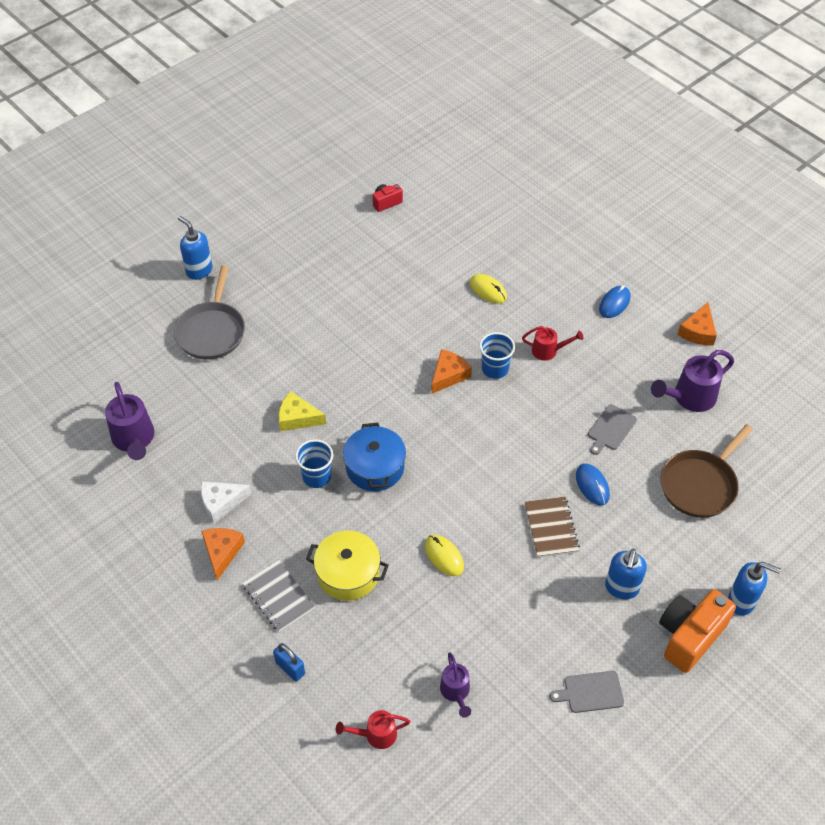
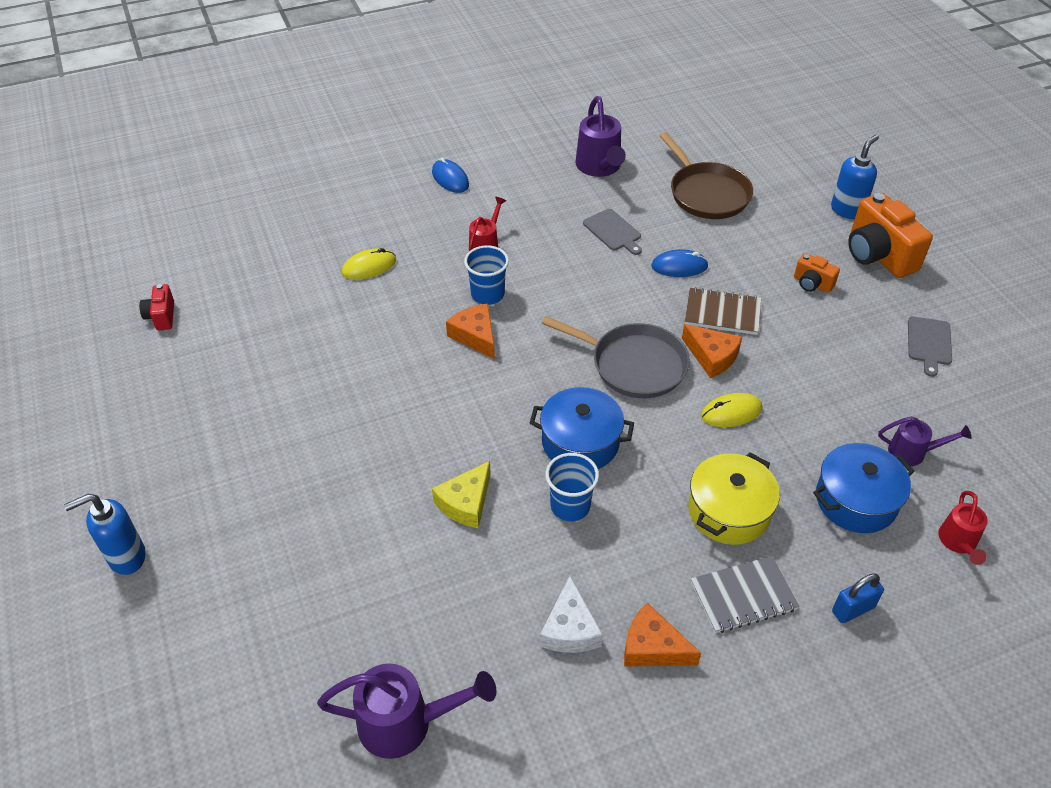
camera: 70 degrees left, 5 degrees down
grey pan [174,266,245,360] -> grey pan moved to [542,316,690,398]
blue soap dispenser [605,549,647,599] -> orange camera [794,253,840,293]
orange cheese [677,302,717,346] -> orange cheese moved to [682,324,742,378]
none -> blue pot [813,443,915,533]

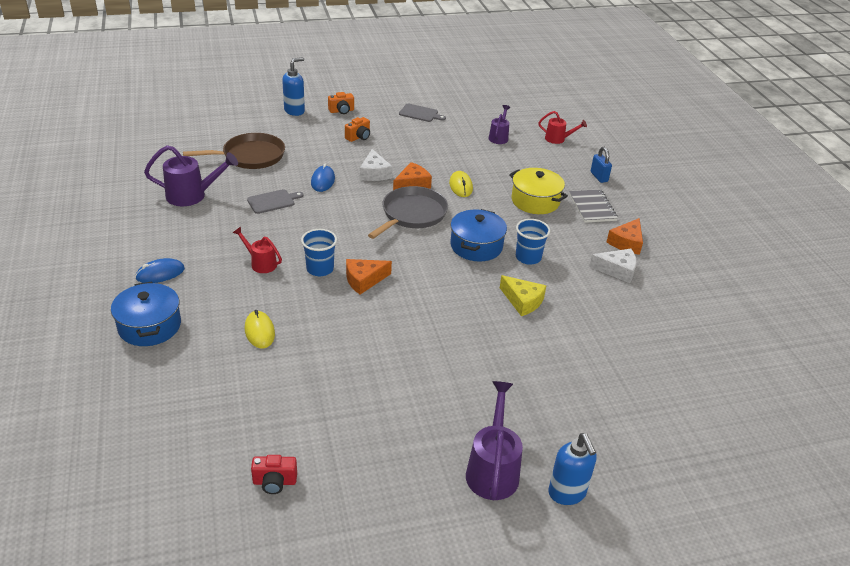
camera: 85 degrees left, 10 degrees down
purple watering can [317,663,496,759] -> purple watering can moved to [466,381,523,500]
brown notebook [685,287,761,335] -> white cheese [360,149,393,181]
blue pot [813,443,915,533] -> blue pot moved to [111,282,181,346]
blue soap dispenser [831,134,879,219] -> blue soap dispenser turned 90 degrees clockwise [282,57,305,116]
orange camera [848,193,933,278] -> orange camera [328,92,354,114], size x0.50

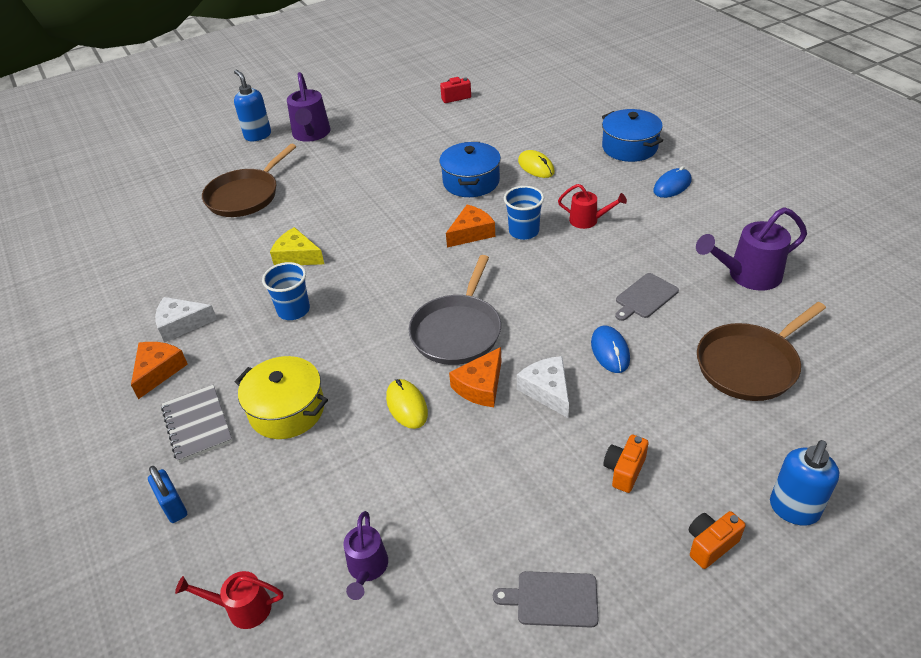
camera: 170 degrees right, 5 degrees up
blue pot [450,209,507,261] -> blue pot moved to [439,142,501,197]
none -> brown pan [202,144,296,217]

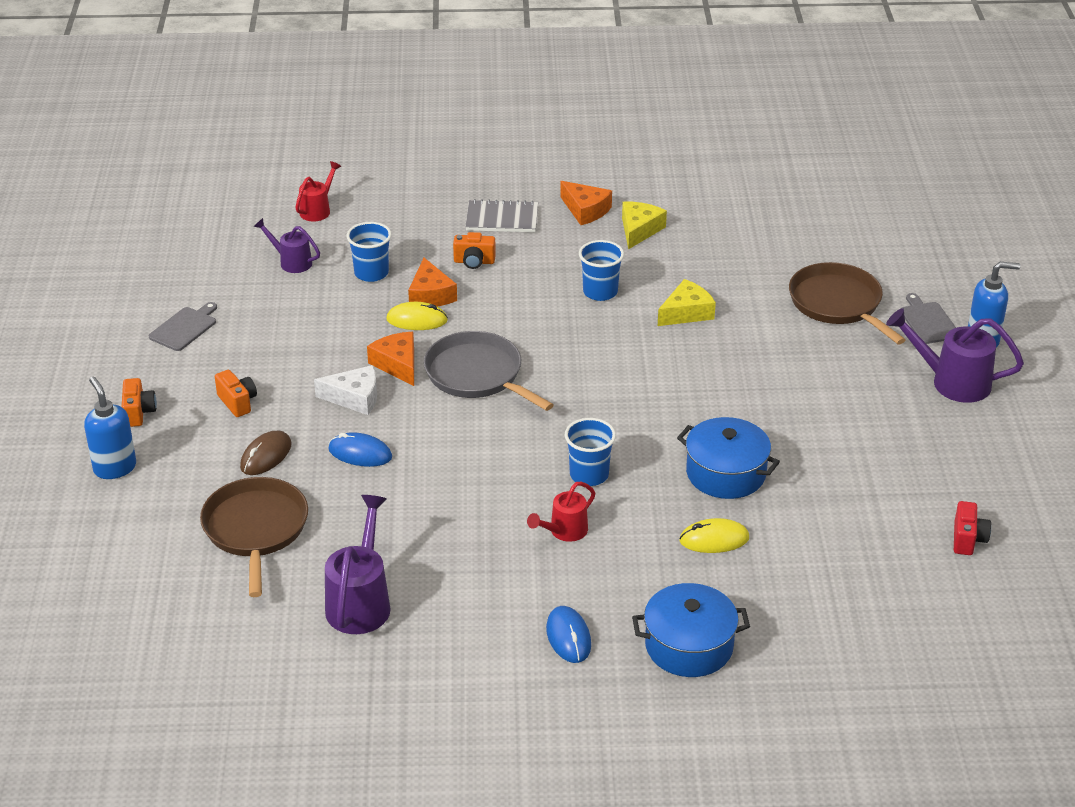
camera: 115 degrees right, 5 degrees down
blue padlock [148,466,187,523] -> none
white cheese [155,297,217,343] -> yellow cheese [622,202,667,249]
yellow pot [235,356,328,439] -> orange camera [453,232,496,269]
orange cheese [446,204,495,247] -> orange cheese moved to [408,258,457,306]
grey cutting board [615,273,679,321] -> grey cutting board moved to [902,293,956,344]
none -> brown mouse [240,431,291,475]
none -> blue cup [347,222,391,282]

